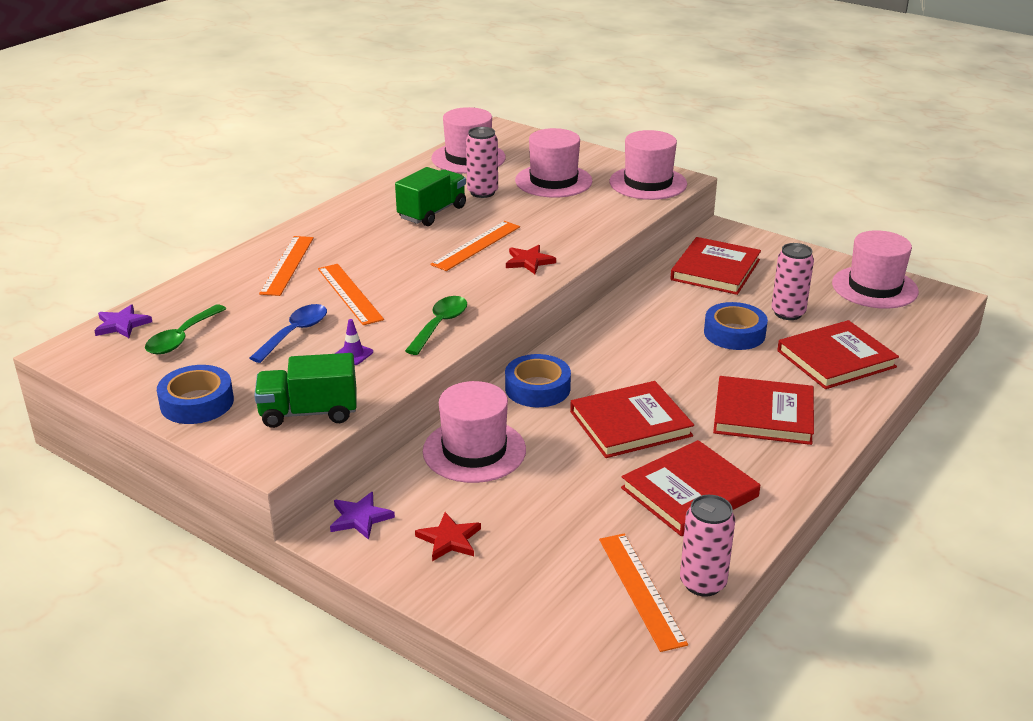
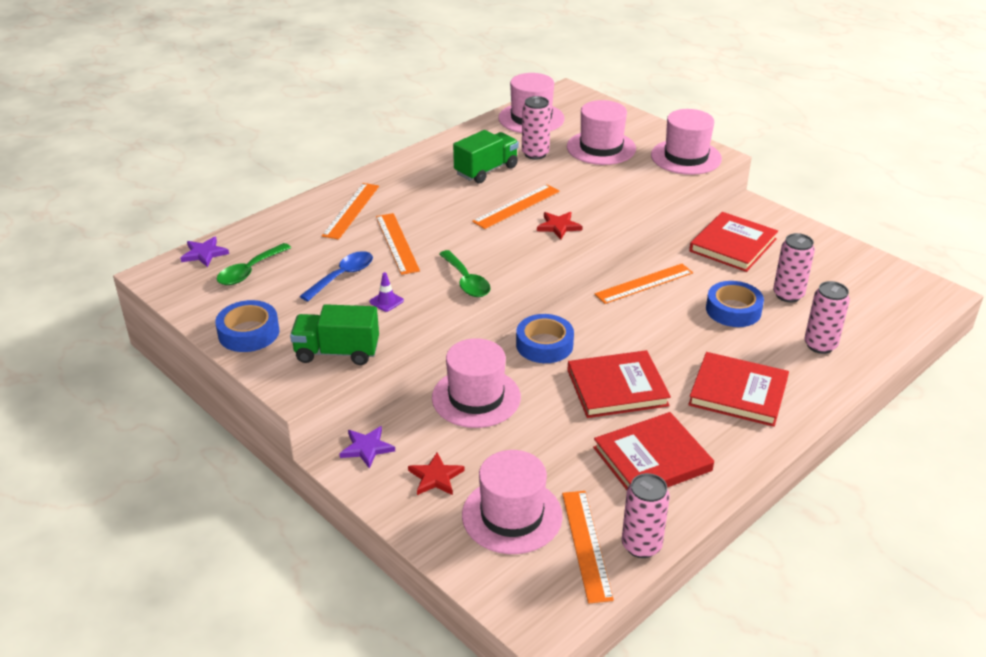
camera: 10 degrees right, 5 degrees up
green spoon [405,296,467,355] -> green spoon turned 120 degrees clockwise [439,250,491,297]
red book [777,320,899,389] -> pink can [804,281,850,354]
pink hat [832,230,919,309] -> pink hat moved to [462,450,563,554]
none -> orange ruler [594,264,693,304]

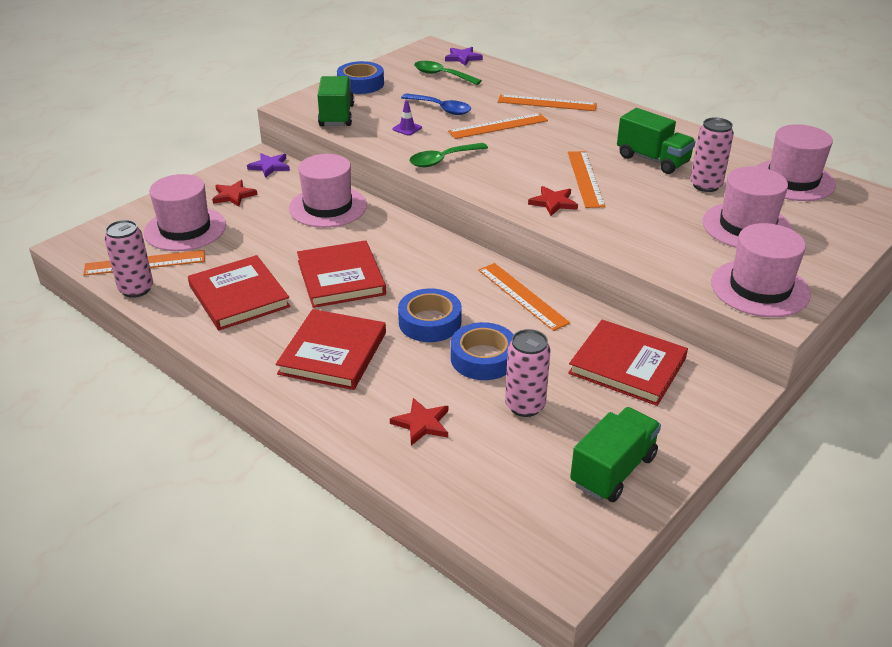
camera: 85 degrees right, 0 degrees up
orange ruler [472,184,560,229] -> orange ruler turned 45 degrees clockwise [568,151,606,208]
blue tape [516,314,574,363] -> blue tape moved to [398,288,462,342]
pink can [804,281,850,354] -> red star [390,398,448,446]
none -> green truck [570,407,661,502]

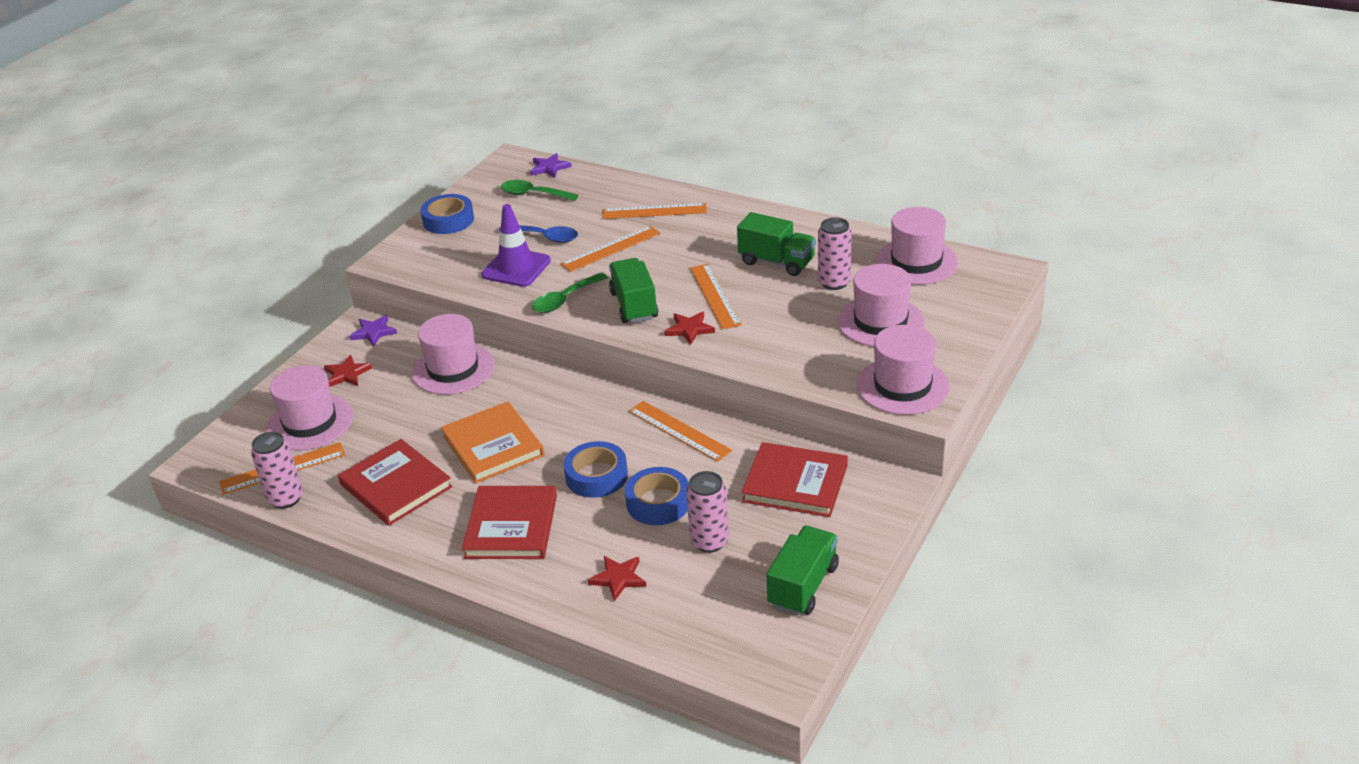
camera: 10 degrees left, 0 degrees up
red book [297,240,386,308] -> orange book [441,401,544,483]
green truck [317,76,354,126] -> green truck moved to [609,258,658,323]
purple traffic cone [392,100,422,136] -> purple traffic cone [481,204,551,287], size x2.25

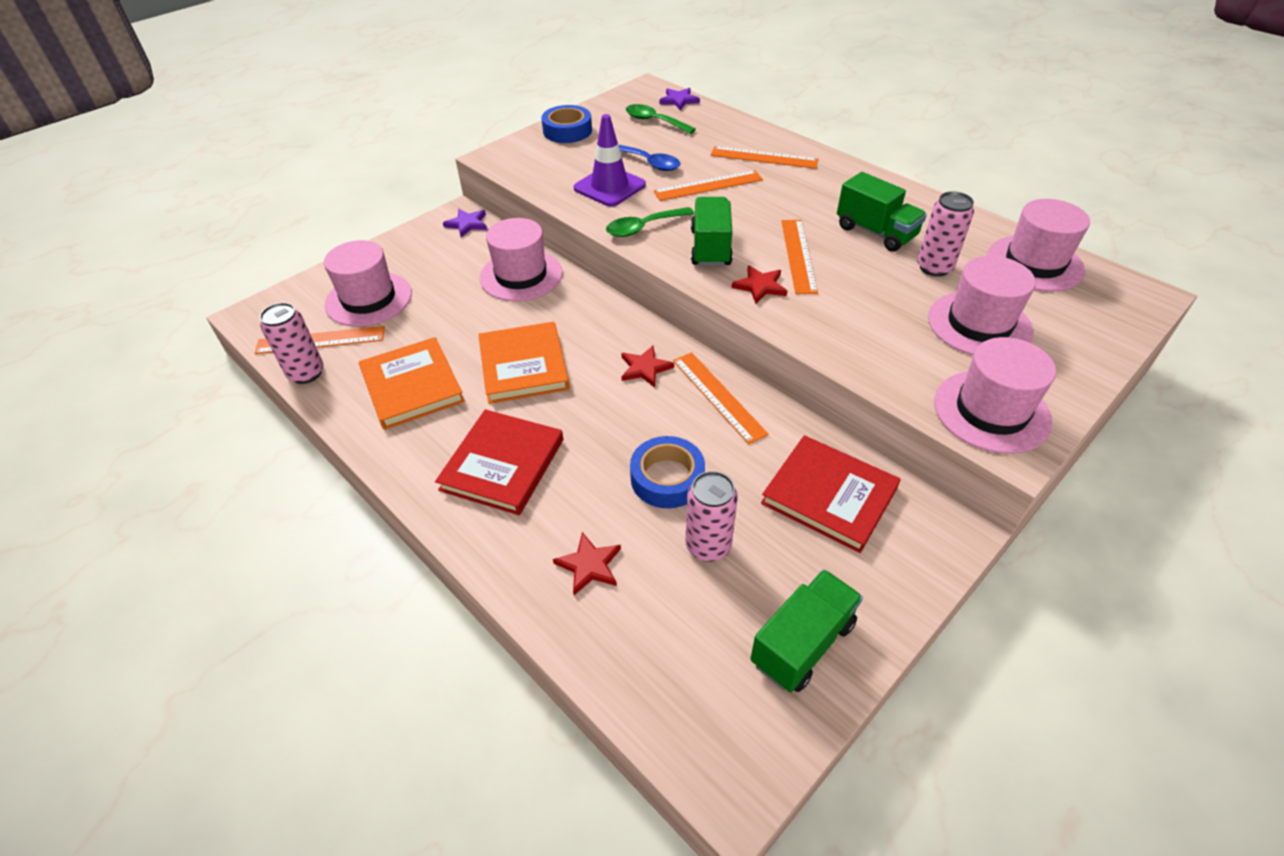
camera: 15 degrees right, 10 degrees up
red star [324,355,372,387] -> red star moved to [621,346,674,388]
red book [338,439,453,526] -> orange book [359,337,465,430]
blue tape [563,441,628,498] -> none

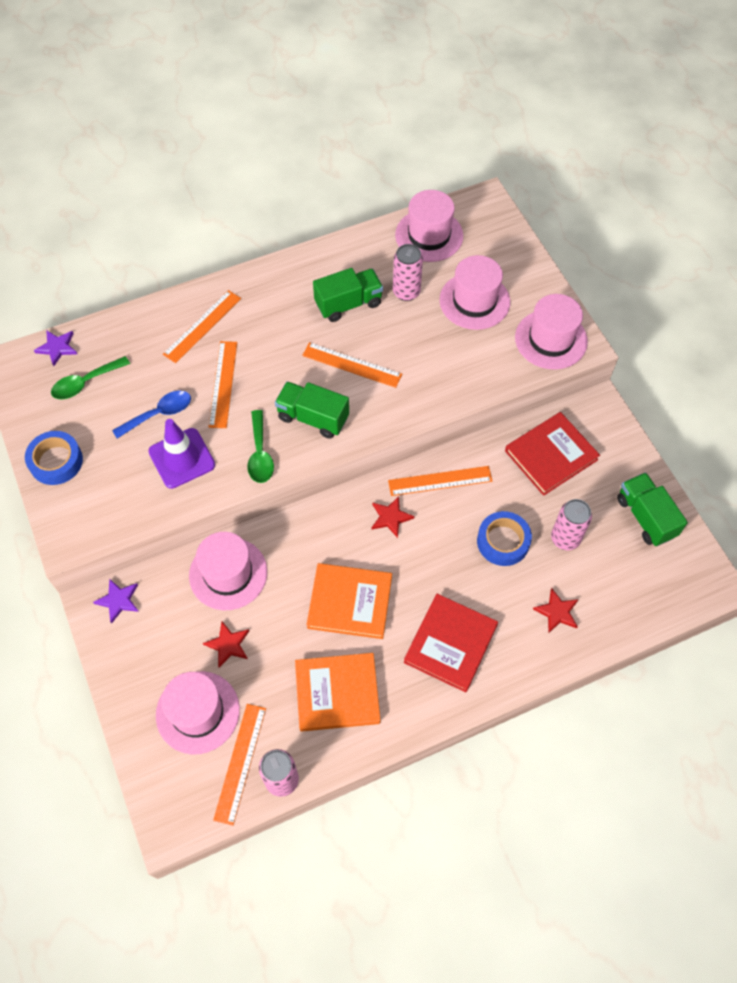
camera: 70 degrees left, 15 degrees up
red book [435,409,563,515] -> red book turned 75 degrees clockwise [404,594,498,692]
red star [732,265,787,304] -> red star moved to [203,622,249,668]

